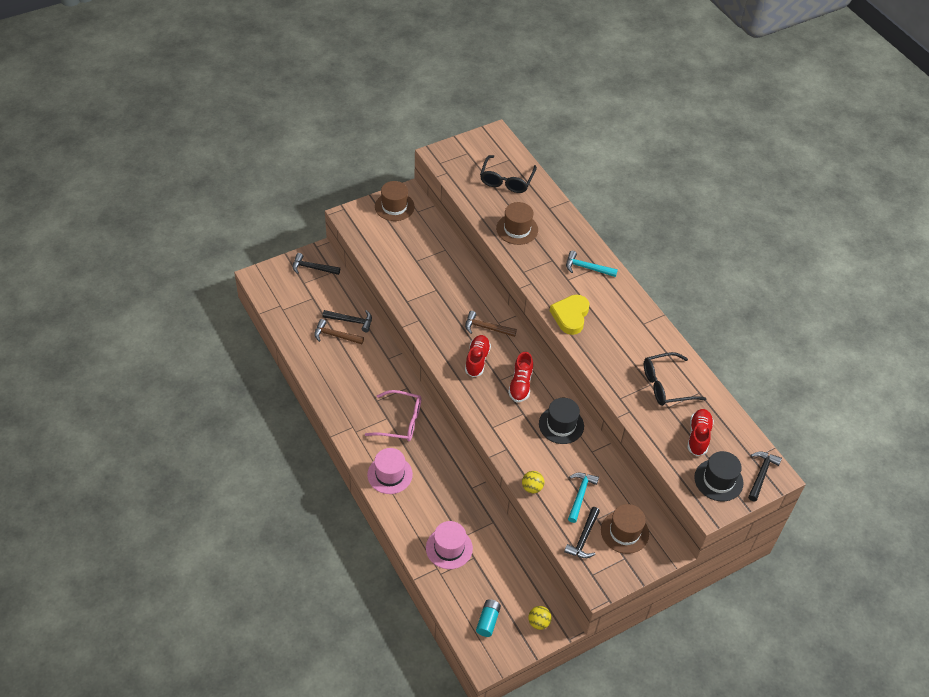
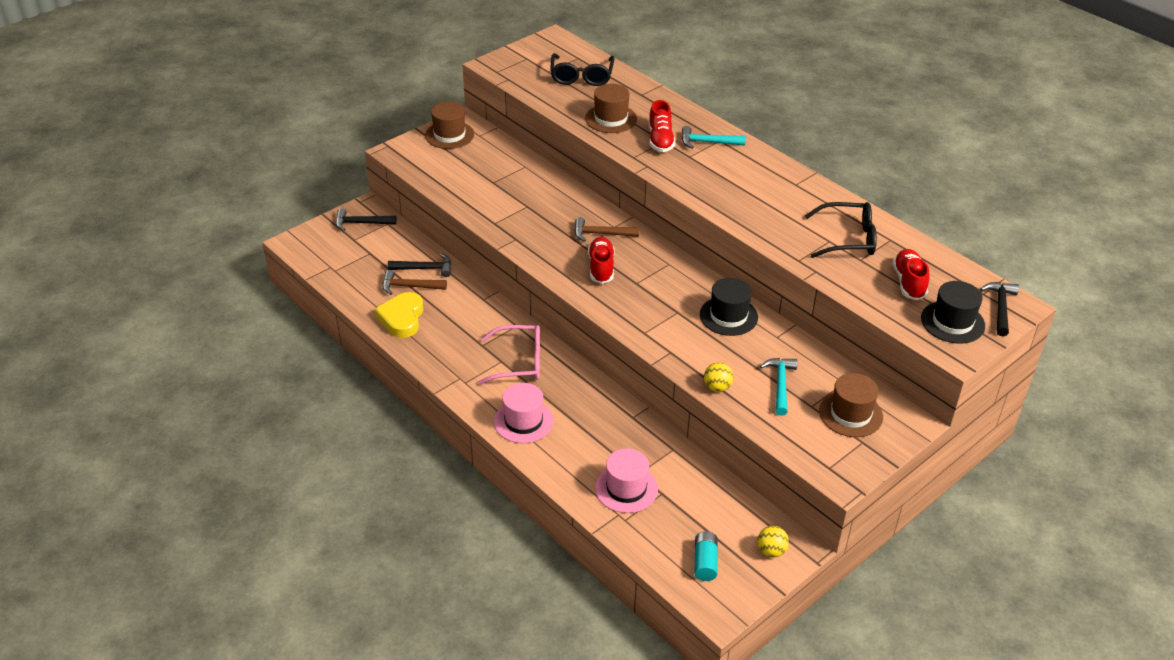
camera: 10 degrees left, 10 degrees down
red shoe [508,352,533,402] -> red shoe moved to [649,100,675,152]
yellow heart [550,295,589,335] -> yellow heart moved to [375,292,424,338]
black hammer [564,507,600,558] -> none
black glasses [644,352,706,406] -> black glasses turned 150 degrees counterclockwise [805,202,877,258]

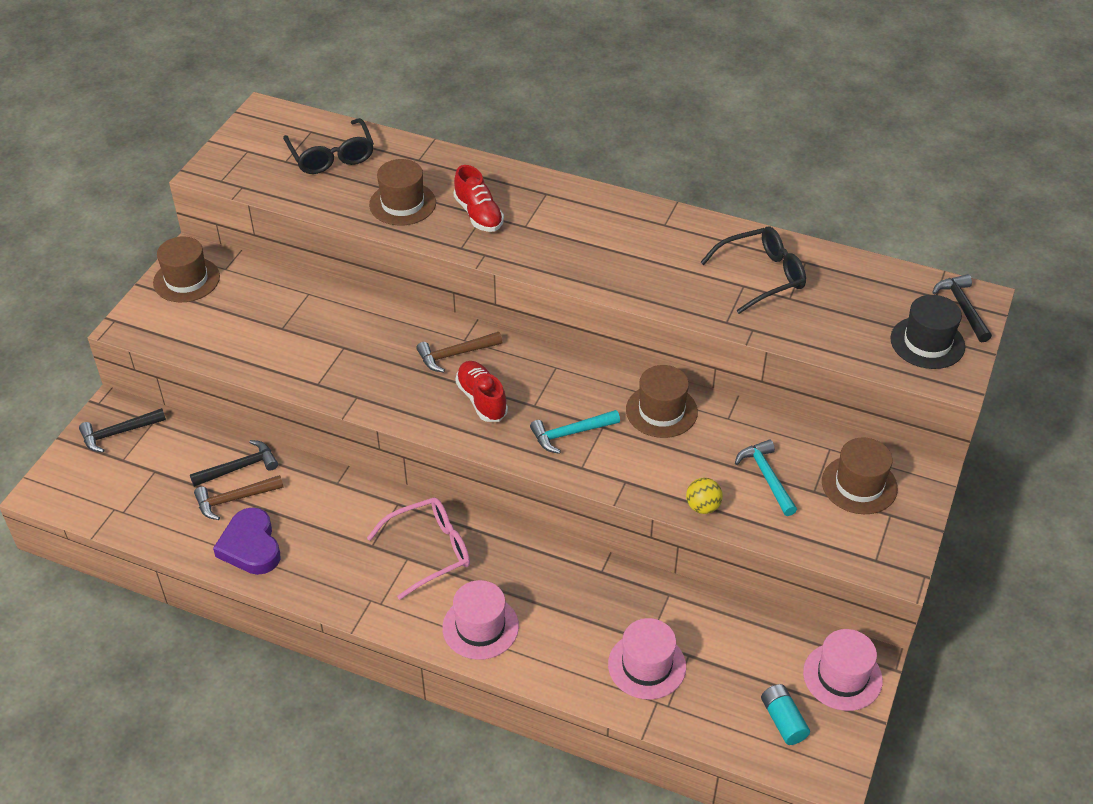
camera: 25 degrees left, 5 degrees up
yellow heart [375,292,424,338] -> purple heart [213,507,280,575]
turquoise hammer [682,126,746,149] -> turquoise hammer moved to [530,410,620,454]
black hat [700,278,758,336] -> brown hat [626,365,698,438]
yellow ball [757,526,789,557] -> pink hat [803,629,883,711]
red shoe [893,249,930,300] -> none

